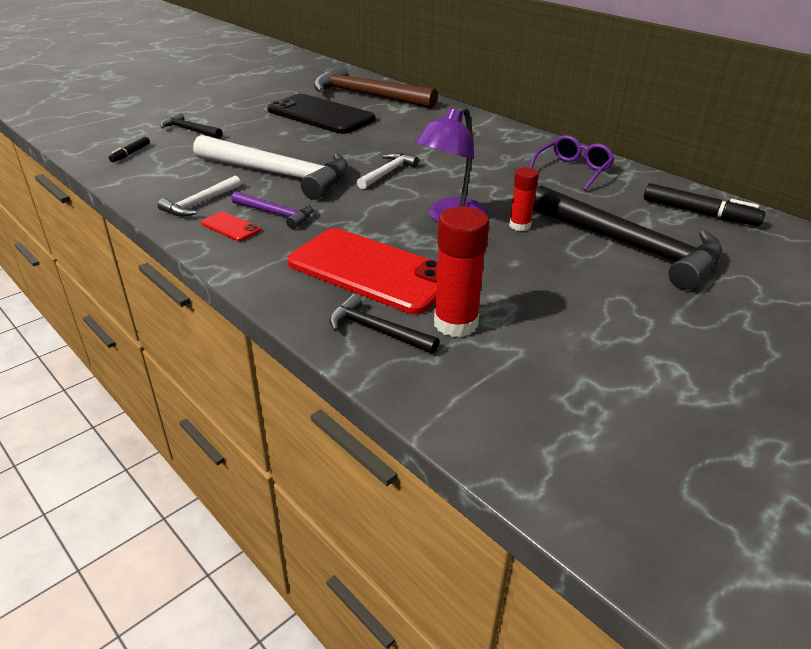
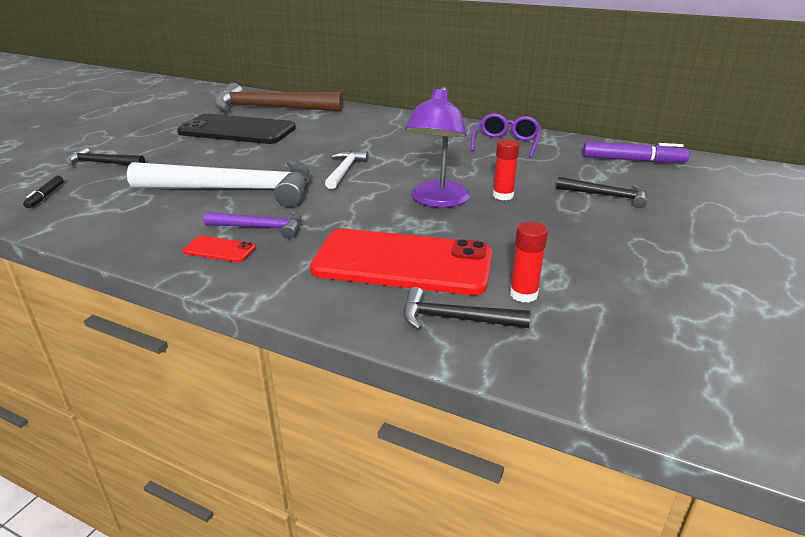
camera: 20 degrees left, 5 degrees down
white hammer [158,176,241,216] -> none
red glue stick [434,207,489,337] -> red glue stick [510,222,548,303], size x0.61
black hammer [533,185,722,290] -> black hammer [556,177,648,208], size x0.48
black marker [644,183,766,226] -> purple marker [583,142,690,163]

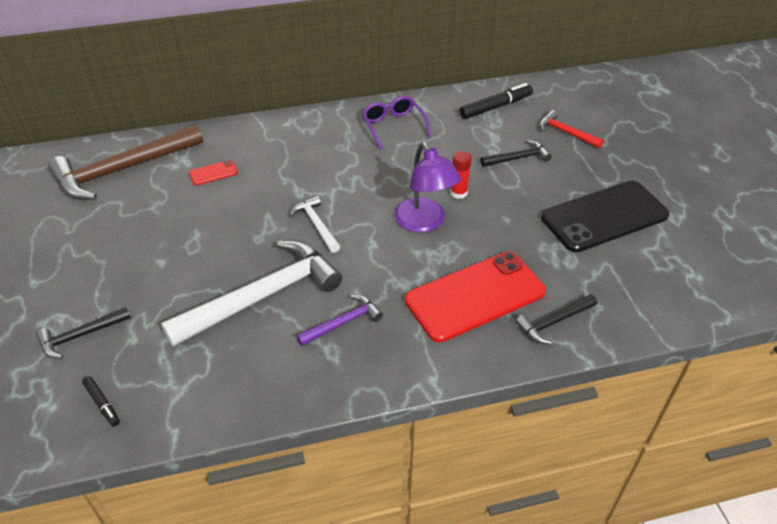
camera: 40 degrees left, 15 degrees up
black phone [177,114,296,144] -> black phone moved to [541,181,670,252]
red phone [183,236,256,262] -> red phone moved to [189,160,238,185]
red glue stick [510,222,548,303] -> none
purple marker [583,142,690,163] -> black marker [460,83,533,119]
none -> red hammer [539,110,604,149]

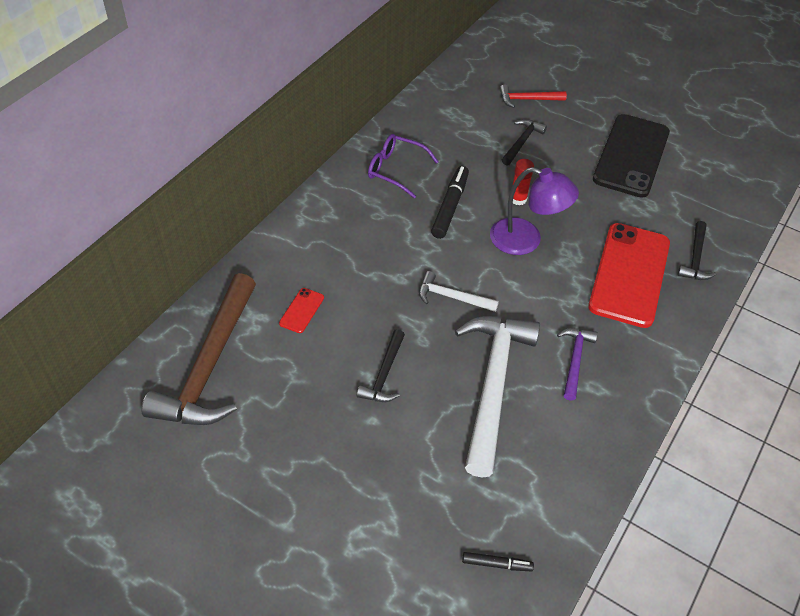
camera: 45 degrees left, 5 degrees up
black hammer [36,307,131,359] -> black hammer moved to [357,329,405,402]
black marker [460,83,533,119] -> black marker moved to [431,166,469,239]

